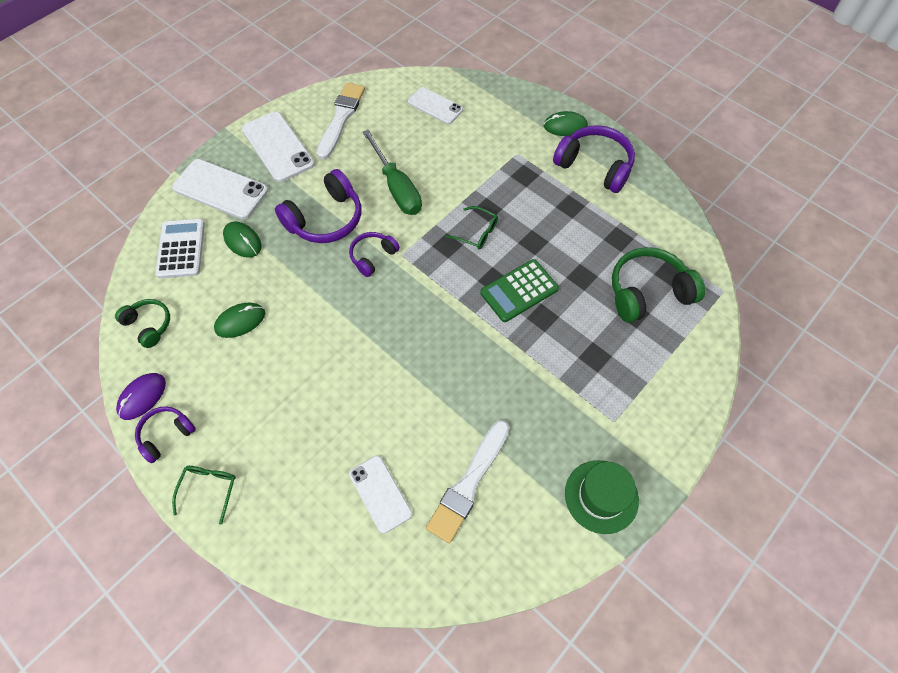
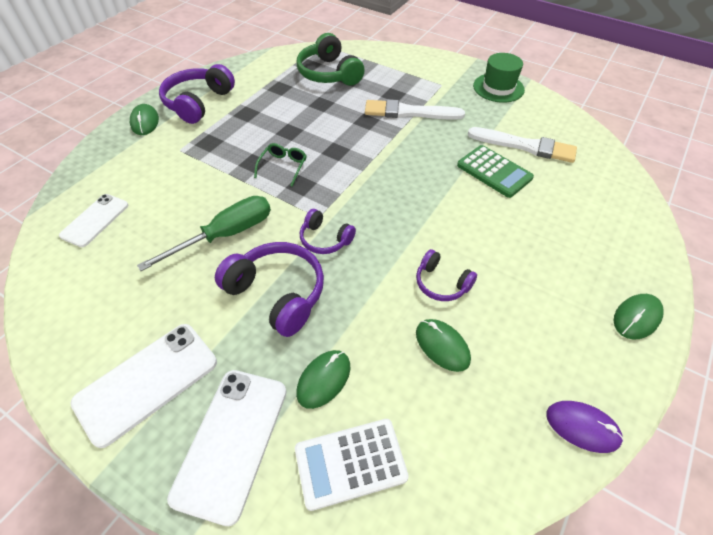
camera: 100 degrees left, 10 degrees down
green headphones [115,299,170,348] -> none
purple headphones [135,406,196,463] -> purple headphones moved to [416,249,477,301]
green glasses [172,466,236,525] -> green mouse [614,294,664,339]
white brush [317,83,365,160] -> white brush moved to [365,99,465,120]
white phone [349,455,412,534] -> none
green calculator [480,259,559,322] -> green calculator moved to [457,145,534,198]

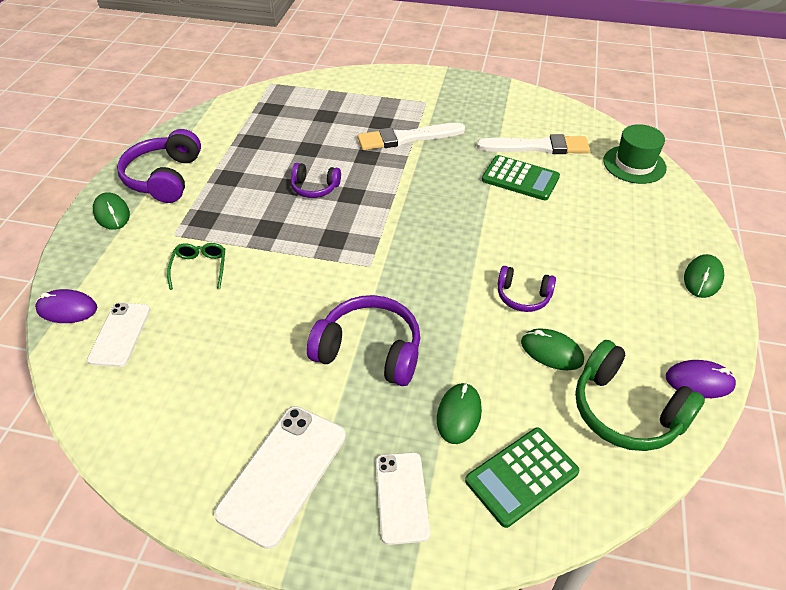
camera: 20 degrees left, 5 degrees down
green screwdriver [137,196,271,271] -> none
white phone [167,370,286,526] -> white phone [376,452,430,545], size x0.64
green glasses [254,143,307,187] -> green glasses moved to [167,243,225,290]
white calculator [295,419,409,511] -> green calculator [465,428,579,528]
green headphones [297,33,365,86] -> green headphones moved to [575,340,705,451]
purple headphones [300,209,356,254] -> purple headphones moved to [291,163,341,198]
green hat [473,53,525,103] -> green hat moved to [603,124,667,184]
none -> purple mouse [35,289,97,323]

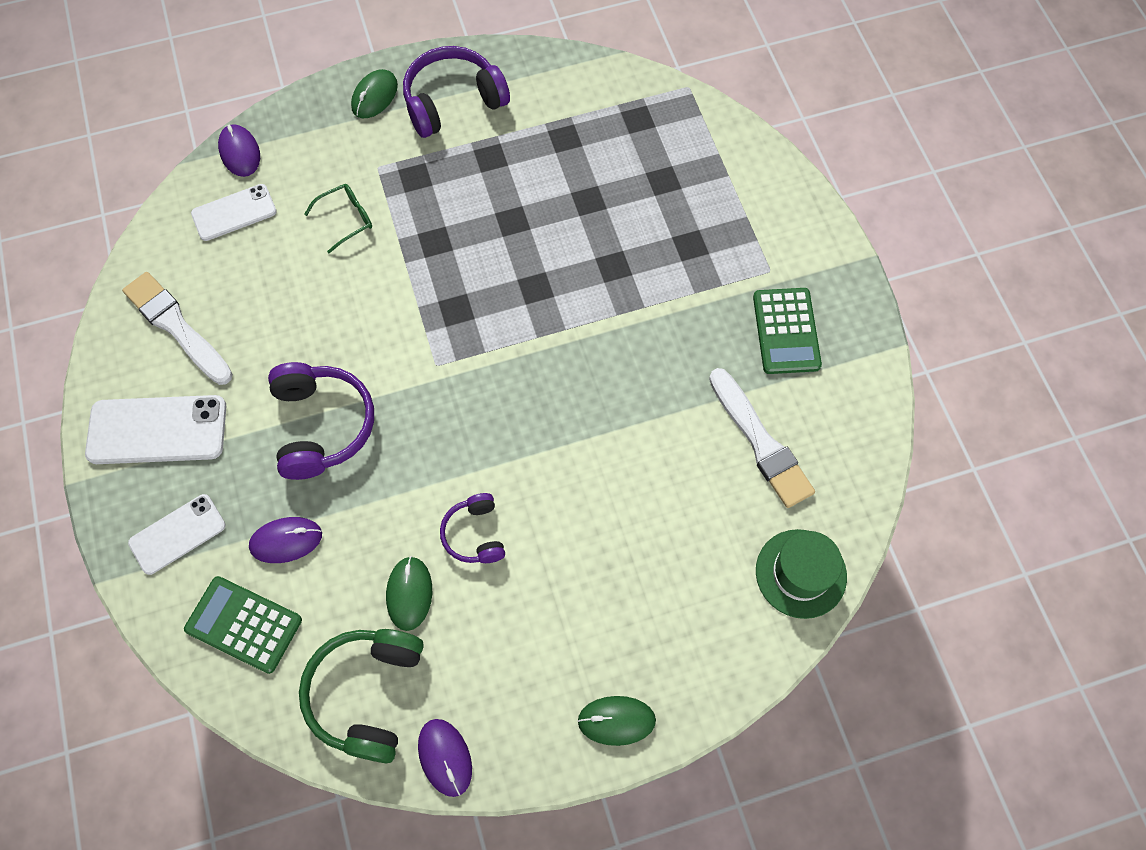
camera: 60 degrees right, 20 degrees up
purple headphones [291,163,341,198] -> none
white brush [357,123,465,150] -> white brush moved to [122,272,233,385]
green mouse [437,383,482,444] -> purple mouse [249,517,322,563]
green calculator [482,155,560,200] -> green calculator moved to [753,288,822,374]

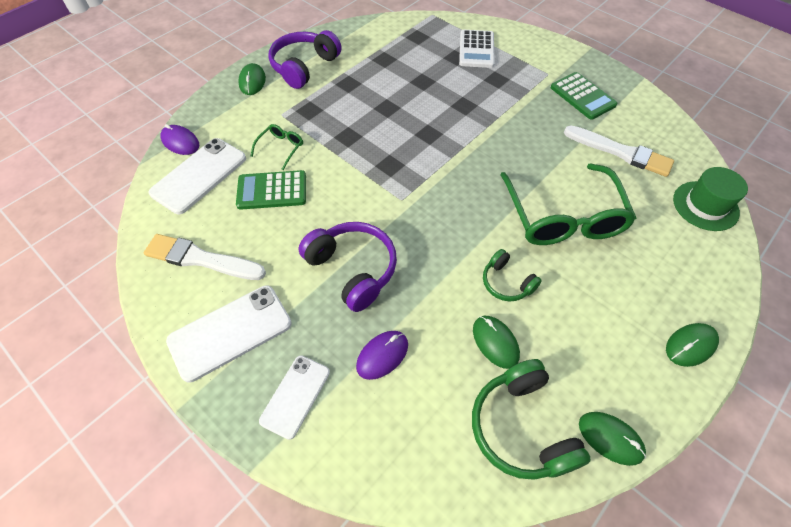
camera: 30 degrees left, 10 degrees down
green calculator [184,576,302,674] -> green calculator moved to [236,170,306,210]
white phone [191,184,277,241] -> white phone [149,138,246,214], size x1.56
purple mouse [418,719,472,797] -> green mouse [579,412,646,466]
purple headphones [440,493,505,563] -> green headphones [483,249,542,301]
none -> white calculator [459,30,495,68]
none -> green glasses [501,164,636,245]

